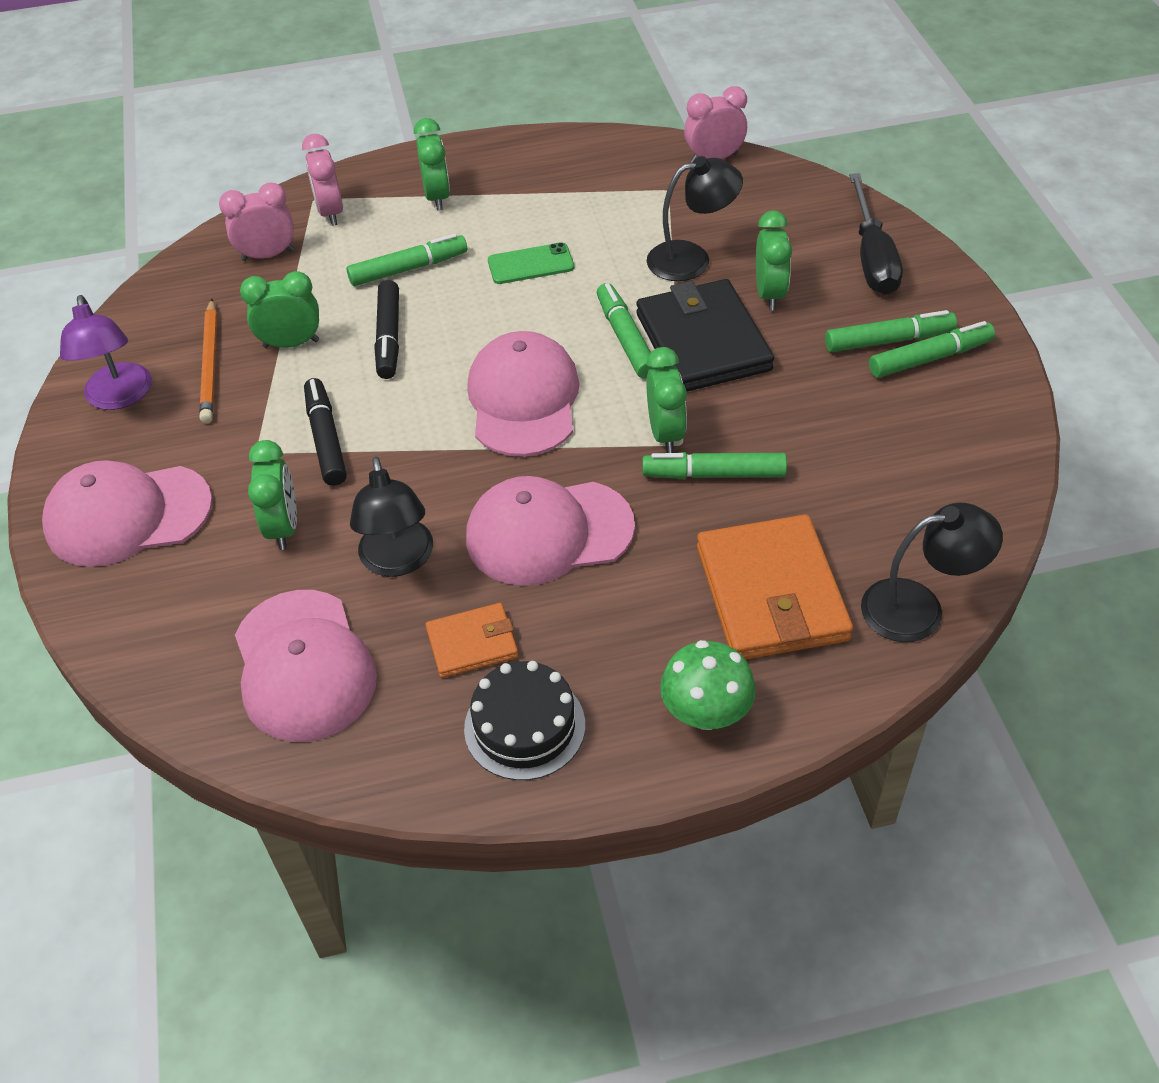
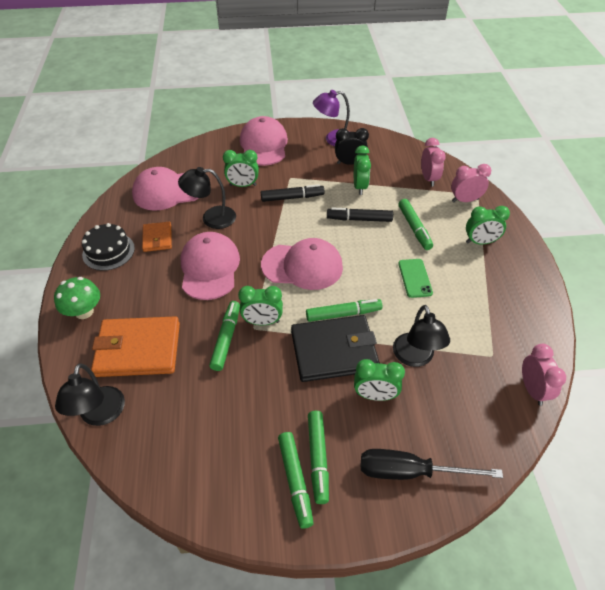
camera: 95 degrees right, 0 degrees up
orange pencil [200,299,217,423] -> black clock [335,128,369,165]

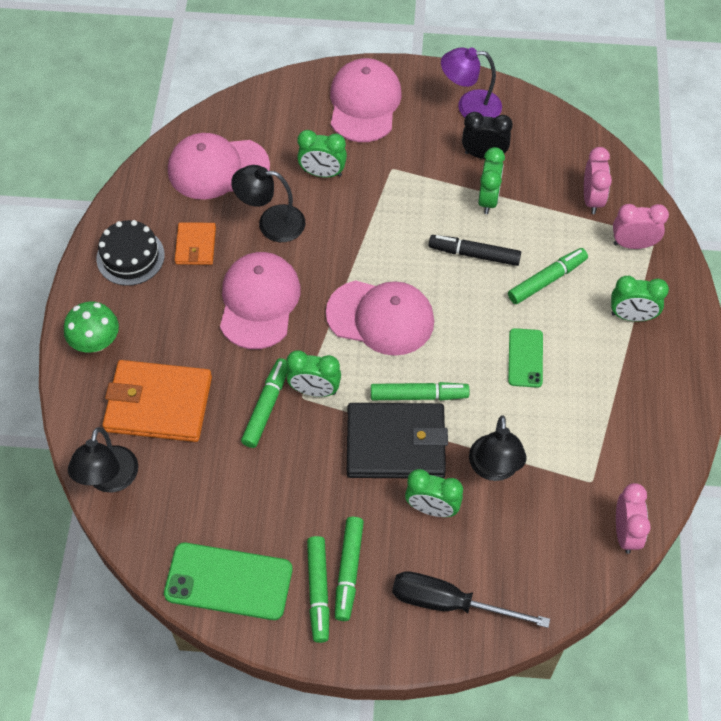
camera: 10 degrees right, 10 degrees up
black marker [261,184,325,202] -> none
green marker [398,199,433,250] -> green marker turned 120 degrees counterclockwise [508,248,588,304]
none -> green phone [164,542,292,620]

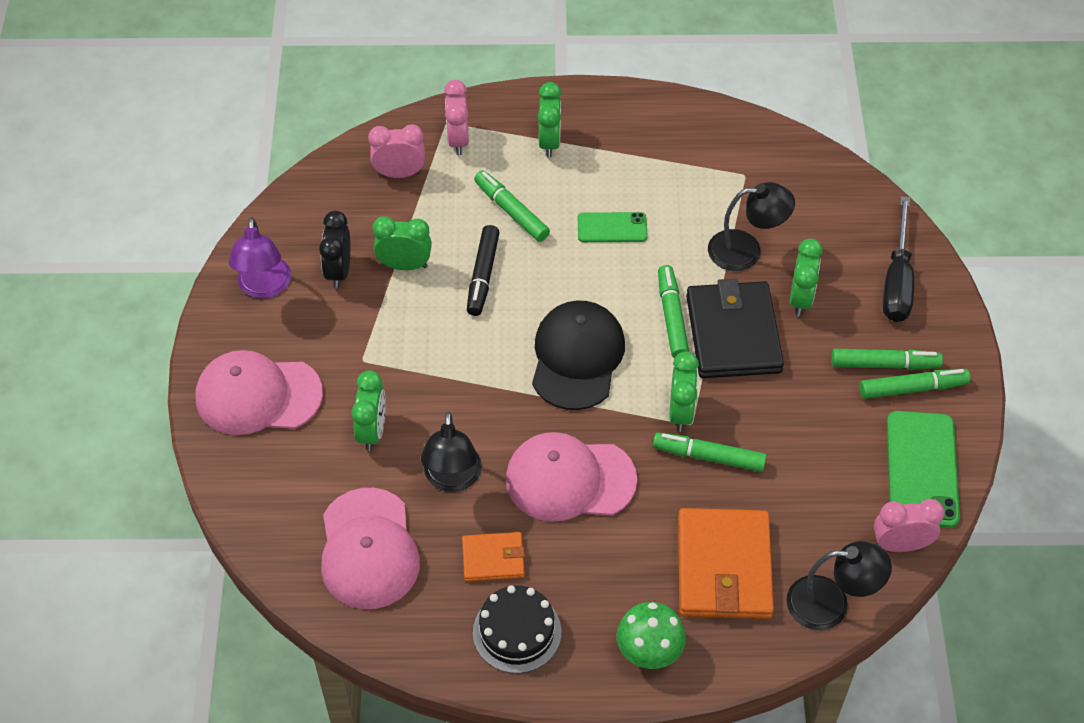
camera: 95 degrees left, 5 degrees down
pink cap [326,280,434,356] -> black cap [532,300,625,410]
pink clock [616,483,651,554] -> pink clock moved to [874,499,945,552]

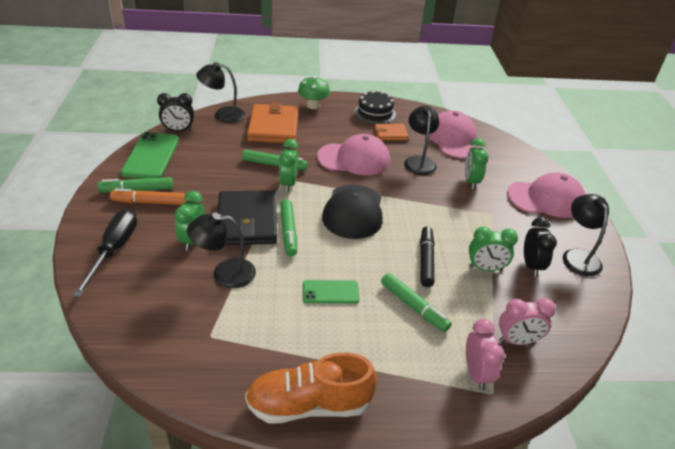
camera: 175 degrees right, 15 degrees down
purple lamp [229,217,291,299] -> black lamp [563,194,609,276]
green clock [538,82,562,157] -> none
green marker [831,349,943,370] -> orange marker [110,189,186,205]
pink clock [874,499,945,552] -> black clock [157,93,194,131]
none -> orange shoe [245,352,377,423]

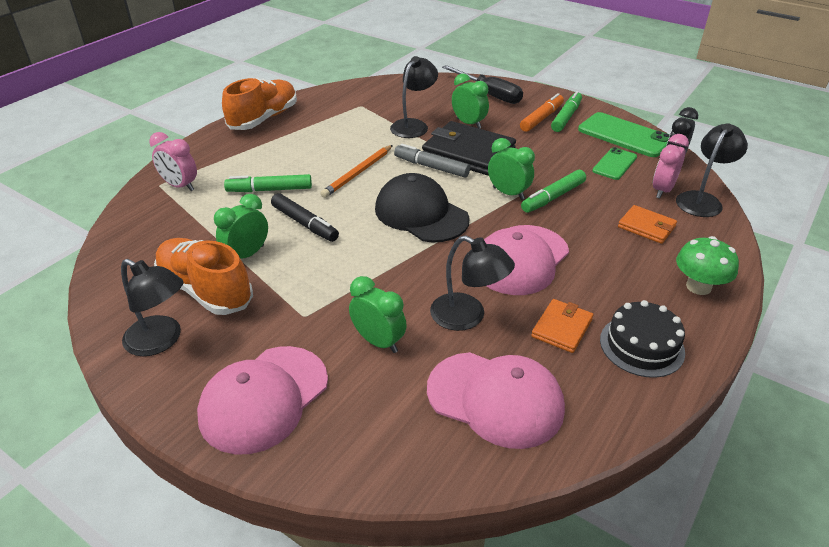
camera: 130 degrees right, 0 degrees up
orange wallet [247,102,299,143] -> orange wallet [618,205,677,244], size x0.53
green marker [280,199,297,256] -> grey marker [394,144,470,178]
green phone [303,280,360,304] -> green phone moved to [592,147,637,180]
pink clock [499,298,556,345] -> pink clock moved to [653,134,689,199]
black clock [524,217,557,277] -> orange shoe [154,238,253,315]
none -> orange pencil [320,145,393,198]

